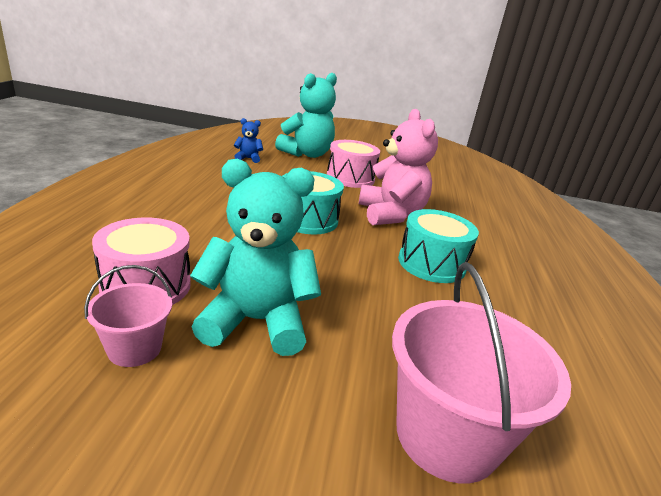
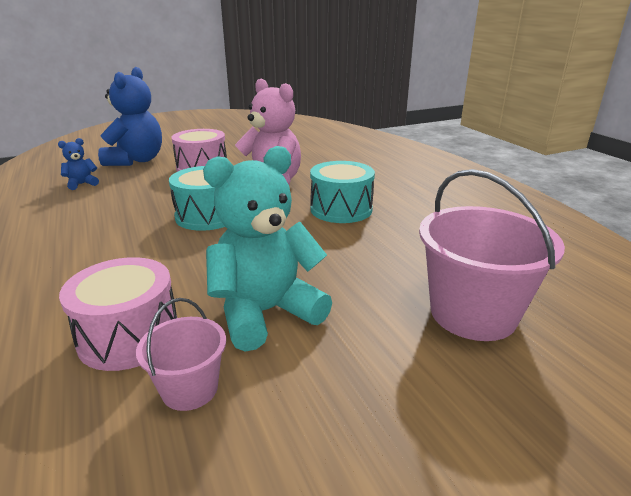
camera: 30 degrees left, 0 degrees up
turquoise teddy bear [275,73,337,158] -> blue teddy bear [98,67,162,166]

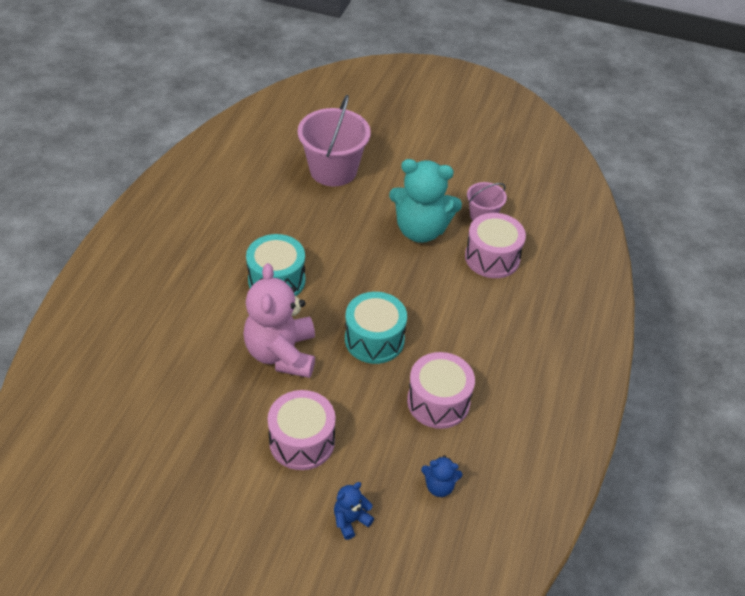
camera: 140 degrees left, 20 degrees up
blue teddy bear [98,67,162,166] -> blue teddy bear [334,482,374,540], size x0.45
none -> pink drum [407,352,475,429]

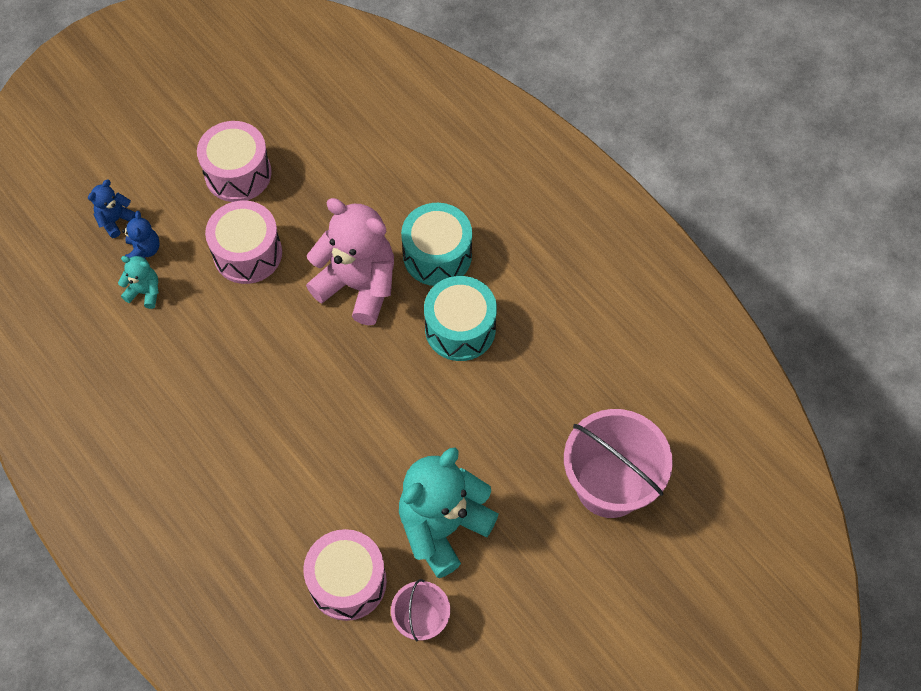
camera: 125 degrees right, 15 degrees up
turquoise drum [345,292,407,364] -> turquoise drum moved to [401,203,472,286]
pink drum [407,352,475,429] -> pink drum moved to [197,121,272,202]
blue teddy bear [421,455,462,497] -> blue teddy bear moved to [88,180,136,238]
none -> turquoise teddy bear [118,256,159,309]

